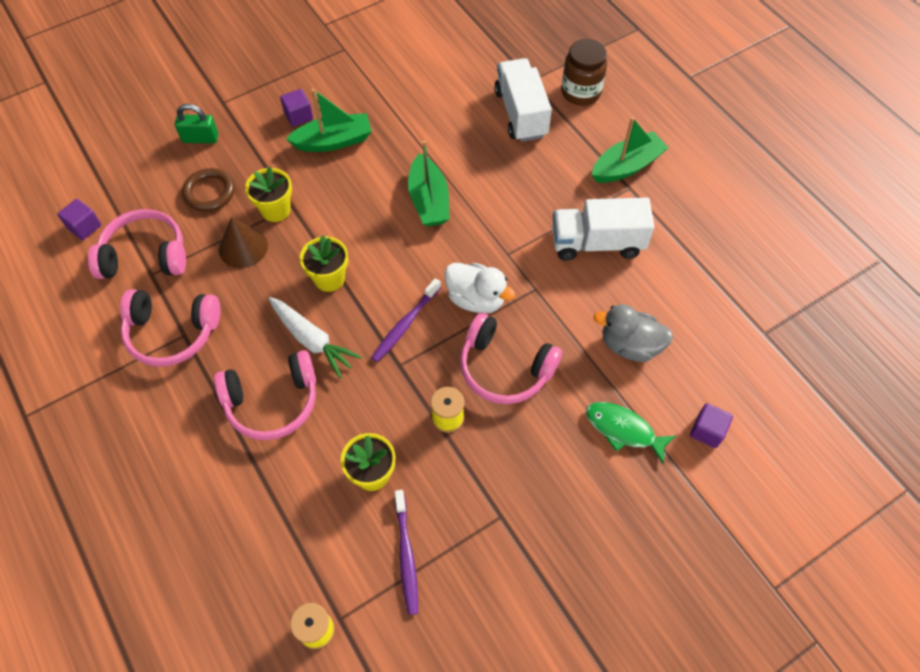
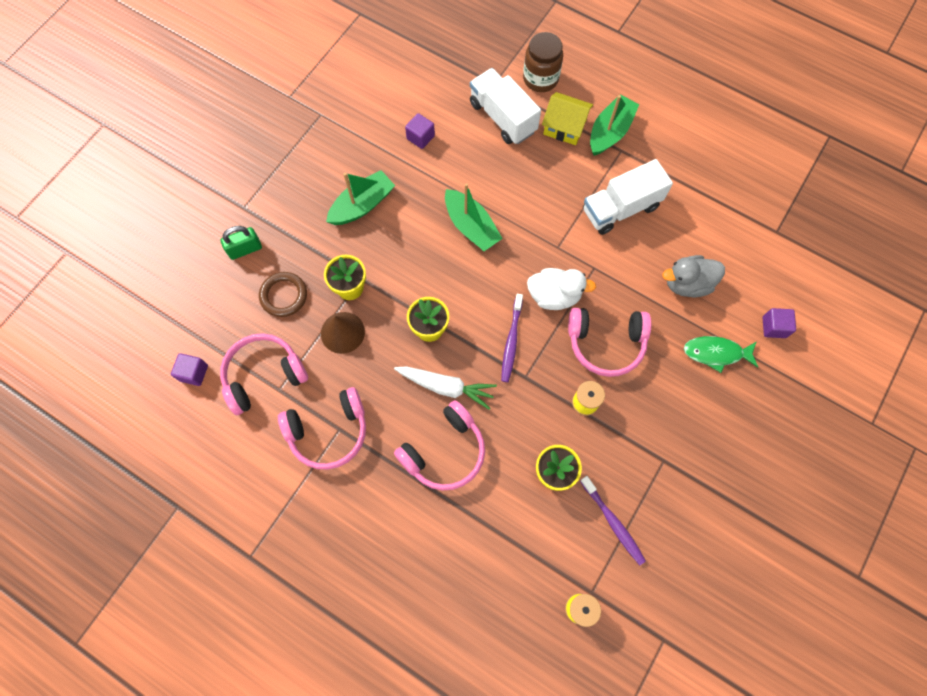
camera: 25 degrees left, 10 degrees up
purple cube [280,89,313,127] -> purple cube moved to [405,113,435,149]
none -> yellow house [542,92,593,145]

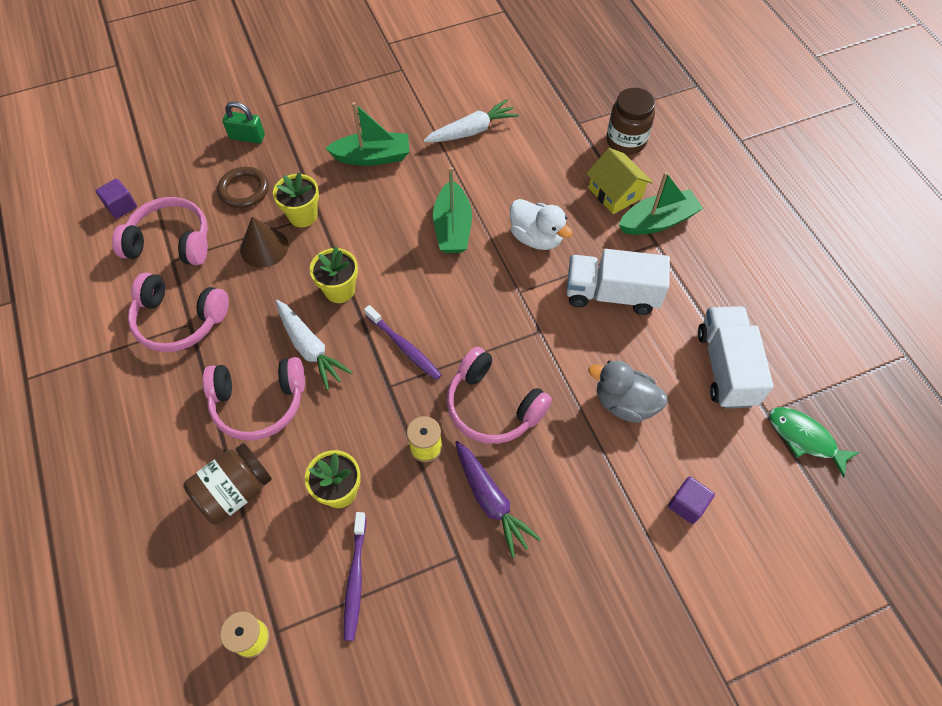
camera: 35 degrees right, 10 degrees down
purple cube [405,113,435,149] -> white carrot [423,99,519,142]
white truck [470,68,541,144] -> white truck moved to [698,306,774,409]
purple toothbrush [501,294,523,382] -> purple toothbrush turned 90 degrees counterclockwise [364,305,442,380]
white duck [527,268,596,310] -> white duck moved to [510,199,573,250]
green fish [684,336,758,373] -> green fish moved to [769,407,859,478]
none -> brown jar [183,443,272,525]
none -> purple carrot [455,441,541,558]

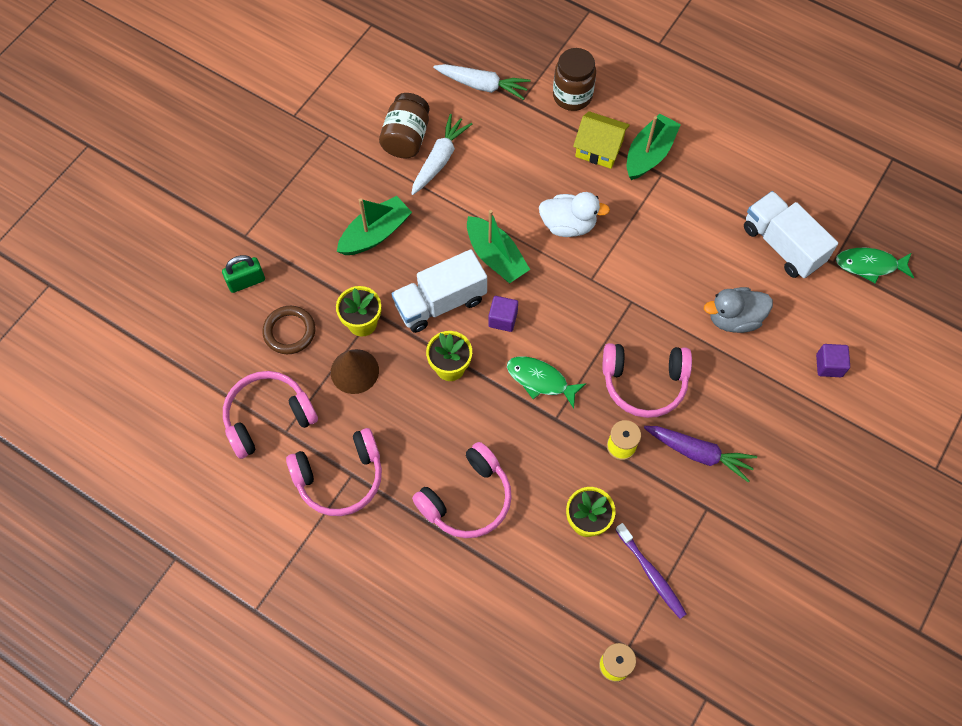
camera: 35 degrees left, 5 degrees up
purple cube [96,178,137,219] -> purple cube moved to [488,296,518,332]
brown jar [183,443,272,525] -> brown jar moved to [379,93,430,159]
white carrot [276,300,353,390] -> white carrot moved to [433,64,530,100]
purple toothbrush [364,305,442,380] -> green fish [507,357,586,408]
white truck [567,249,670,315] -> white truck moved to [391,249,487,333]

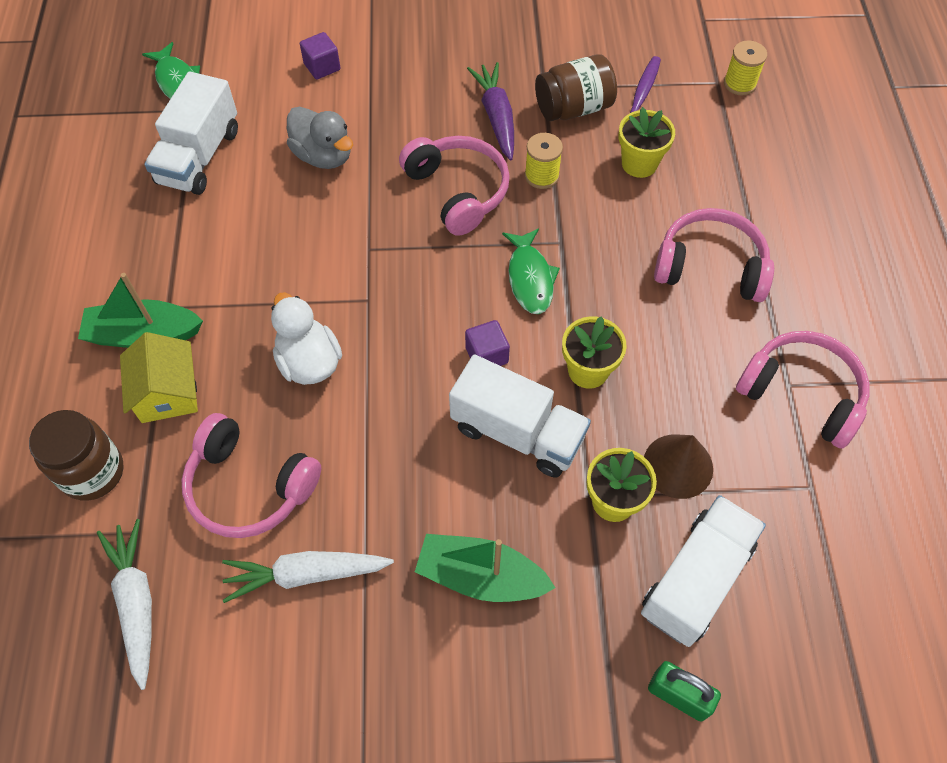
camera: 125 degrees left, 5 degrees down
pink headphones [223,371,318,459] -> pink headphones moved to [182,413,321,538]
brown ring [263,306,315,354] -> white truck [641,495,766,647]
brown jar [379,93,430,159] -> brown jar moved to [535,54,617,121]
green boat [467,210,530,283] -> none

